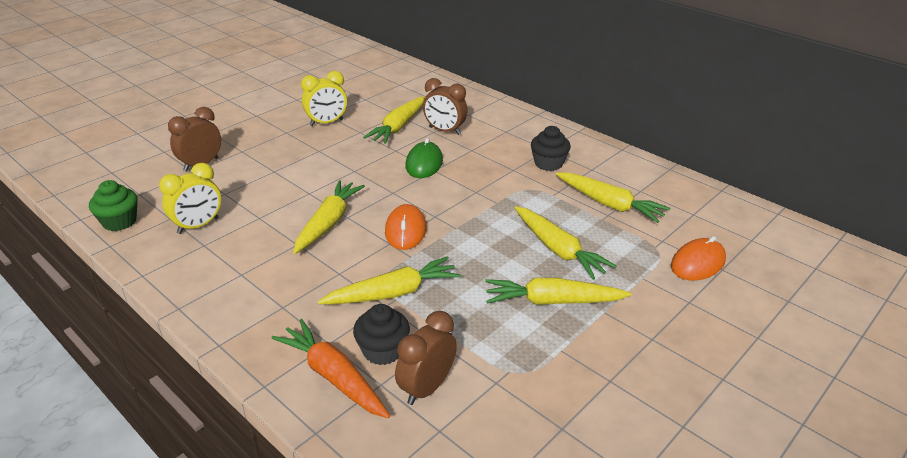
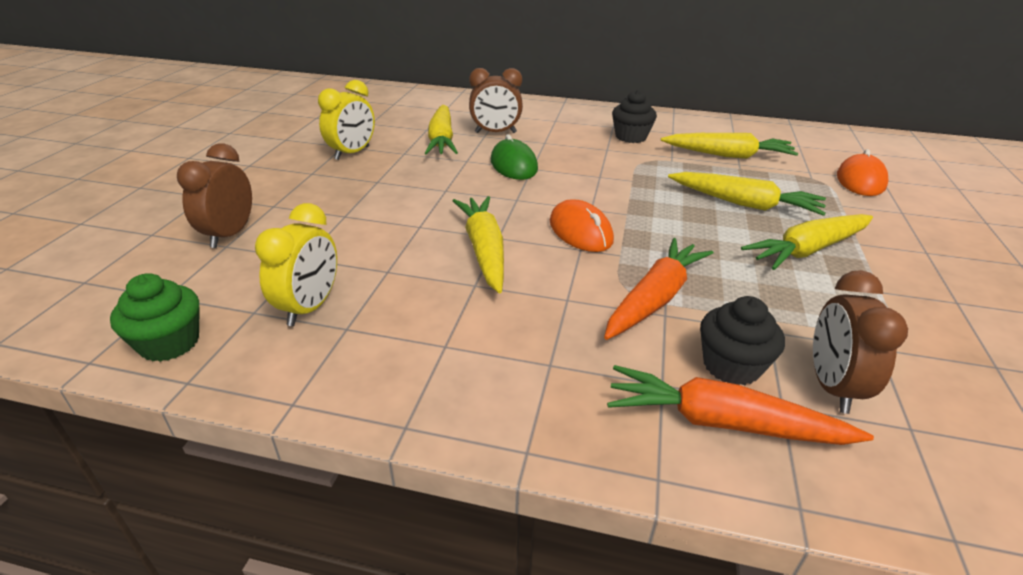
camera: 30 degrees left, 0 degrees up
yellow carrot [318,256,461,304] -> orange carrot [604,238,713,340]

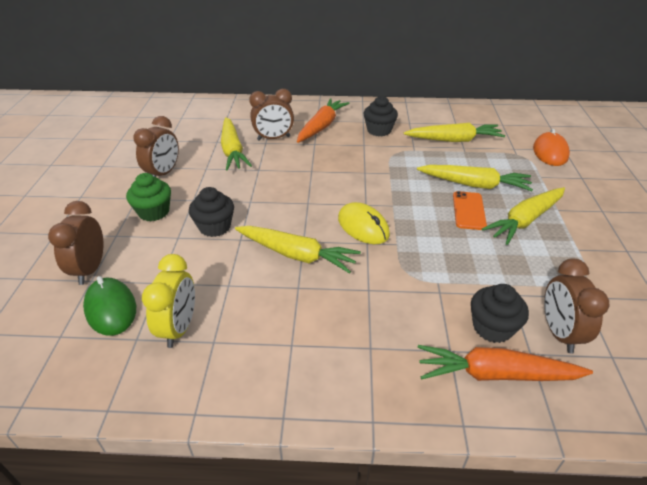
camera: 10 degrees left, 5 degrees up
green cupcake [110,273,200,362] -> green cupcake moved to [126,173,171,221]
yellow clock [318,80,375,160] -> brown clock [133,116,179,177]
yellow carrot [452,196,504,294] -> yellow carrot turned 135 degrees clockwise [235,226,361,274]
green mouse [491,134,538,180] -> green mouse moved to [83,276,136,336]
orange mouse [550,199,614,252] -> yellow mouse [338,202,390,244]
orange carrot [604,238,713,340] -> orange carrot moved to [297,98,349,143]
none -> black cupcake [189,187,234,237]
none -> orange phone [453,191,487,230]

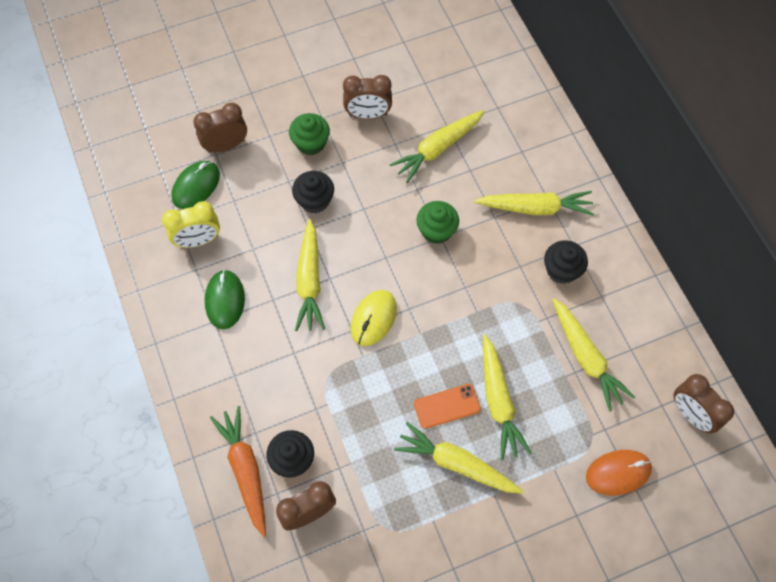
camera: 65 degrees right, 25 degrees up
brown clock [249,89,294,141] -> brown clock moved to [673,374,734,434]
orange carrot [297,98,349,143] -> yellow carrot [474,191,594,216]
none -> green mouse [205,270,245,329]
none -> green cupcake [416,201,459,244]

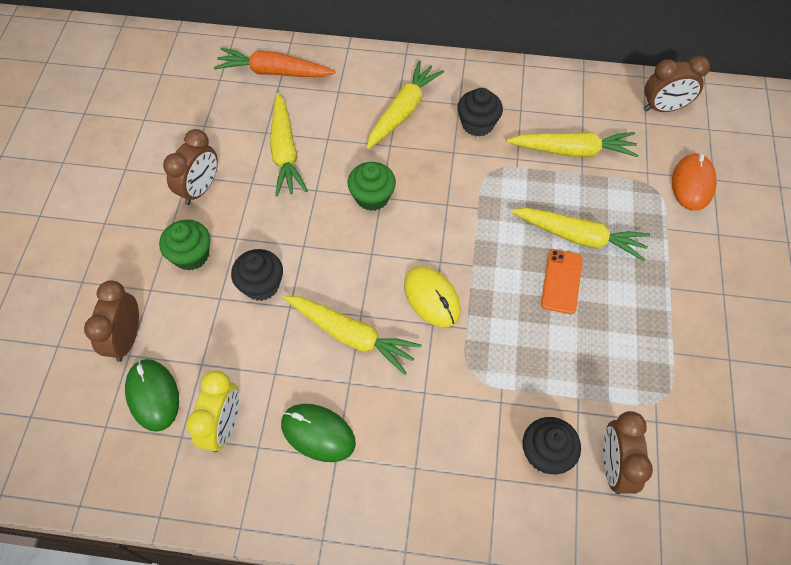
camera: 60 degrees left, 5 degrees down
orange carrot [210,406,266,537] -> orange carrot moved to [214,48,336,77]
yellow carrot [394,422,523,494] -> none

